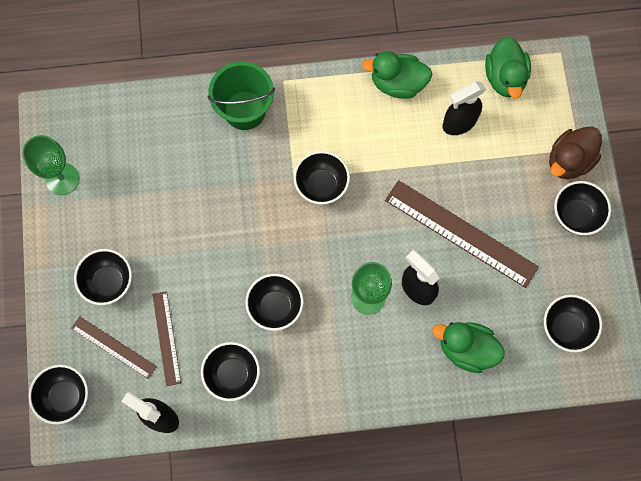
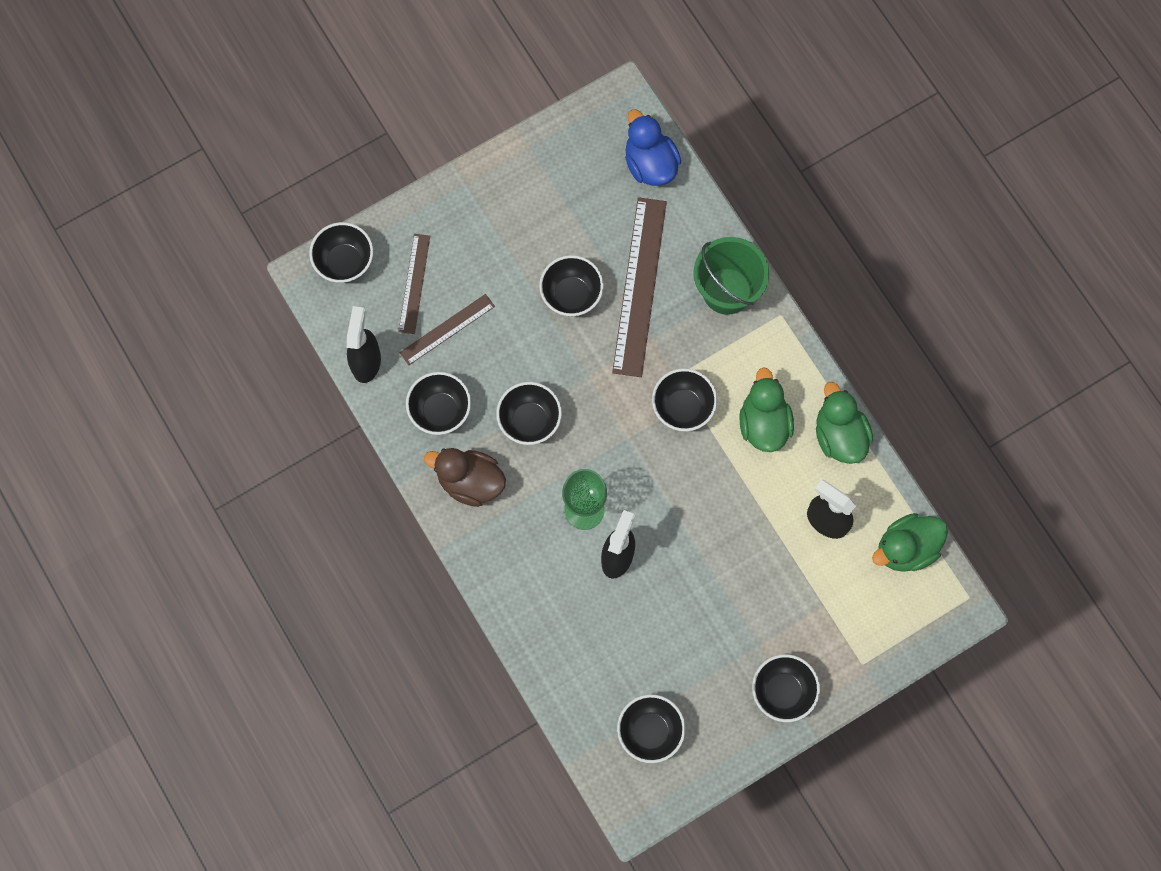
camera: 65 degrees right, 0 degrees up
green goblet [22,135,80,195] -> none
black bowl [74,249,132,305] -> black bowl moved to [539,255,604,316]
brown ruler [385,180,539,288] -> brown ruler moved to [612,197,667,377]
green duck [432,322,505,373] -> green duck moved to [739,367,794,452]
brown duck [549,126,602,179] -> brown duck moved to [424,448,506,507]
none -> blue duck [625,109,681,186]

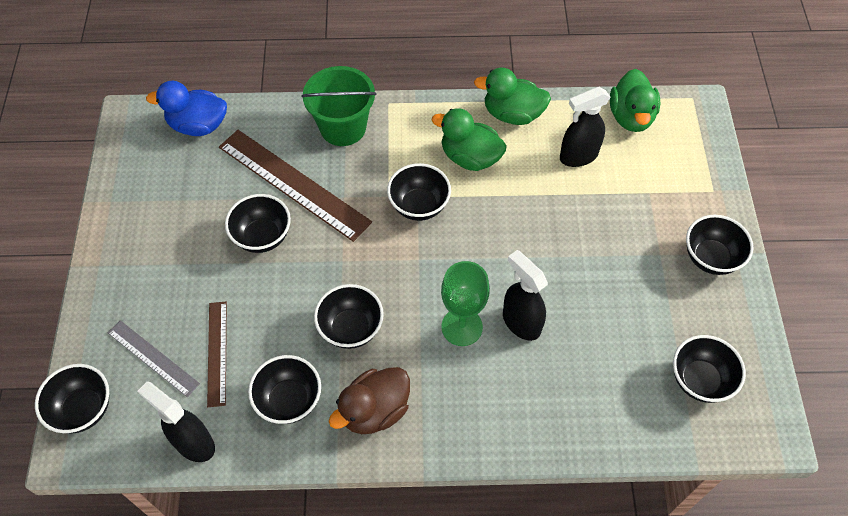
camera: 60 degrees left, 15 degrees down
brown ruler [398,234,430,334] -> grey ruler [108,320,200,397]

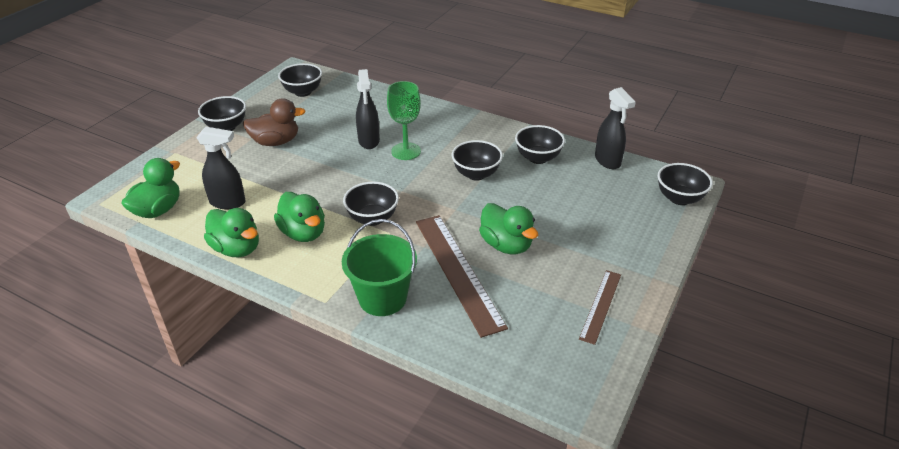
camera: 150 degrees left, 20 degrees down
grey ruler [108,320,200,397] -> none
blue duck [146,81,227,136] -> none
brown ruler [207,302,227,407] -> brown ruler moved to [579,270,621,345]
black bowl [225,194,291,253] -> green duck [479,203,538,254]
brown duck [329,367,410,434] -> brown duck moved to [243,99,305,146]

